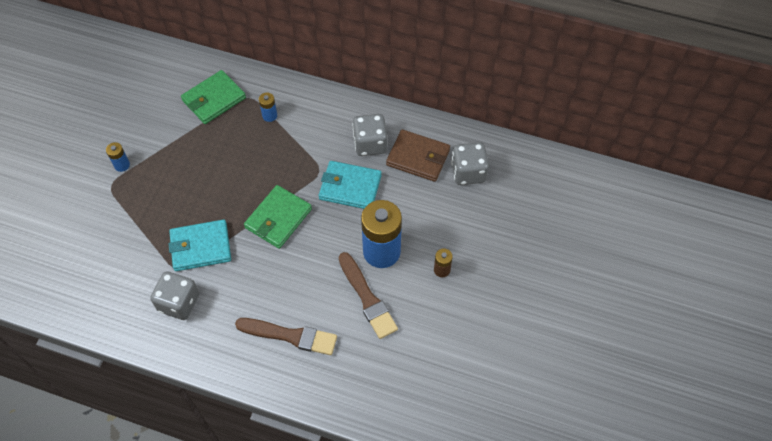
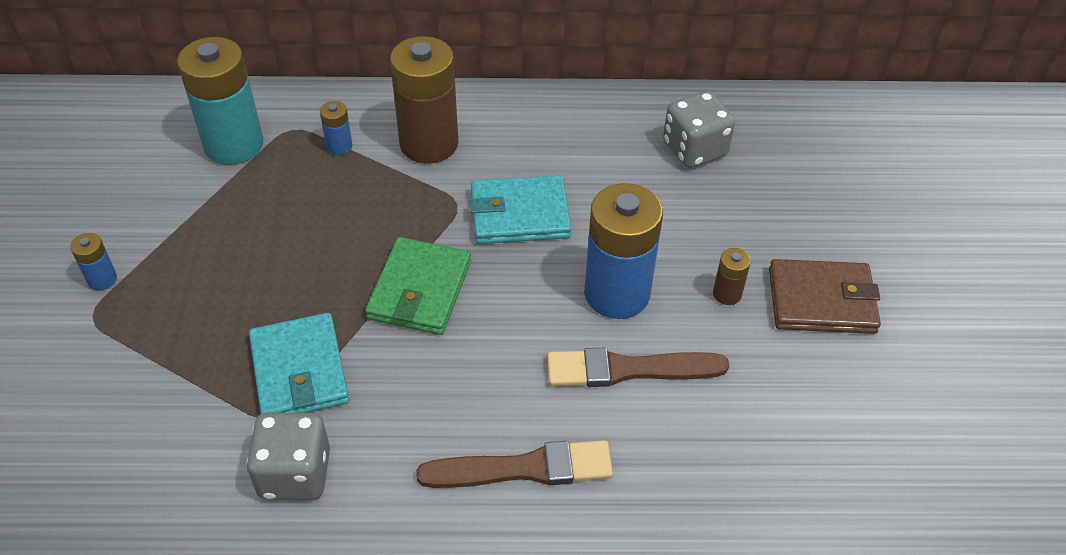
camera: 20 degrees left, 10 degrees down
turquoise wallet [169,219,231,271] -> turquoise wallet turned 75 degrees counterclockwise [249,313,349,414]
green wallet [181,70,246,124] -> turquoise battery [177,37,263,165]
brown brush [338,252,398,339] -> brown brush turned 135 degrees clockwise [547,348,729,387]
grey dice [352,114,387,156] -> none
brown wallet [386,129,450,182] -> brown wallet moved to [769,259,881,334]
none -> brown battery [390,36,458,164]

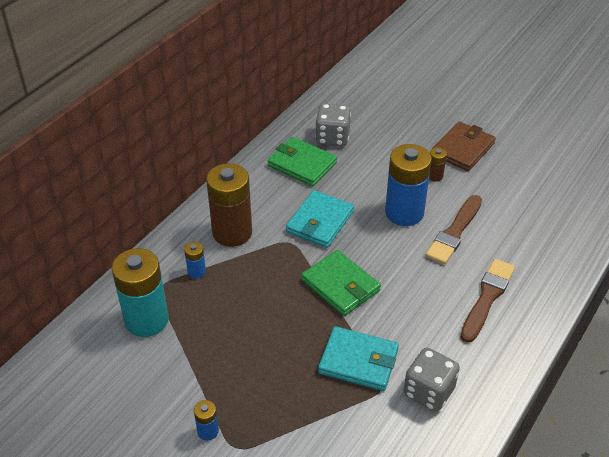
camera: 55 degrees left, 5 degrees down
none -> green wallet [268,137,337,186]

